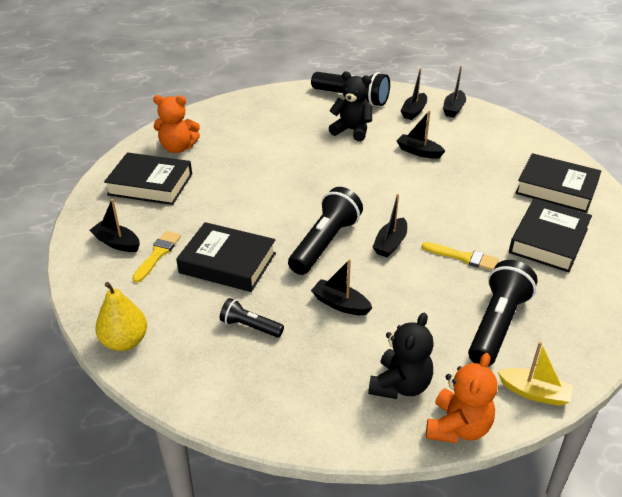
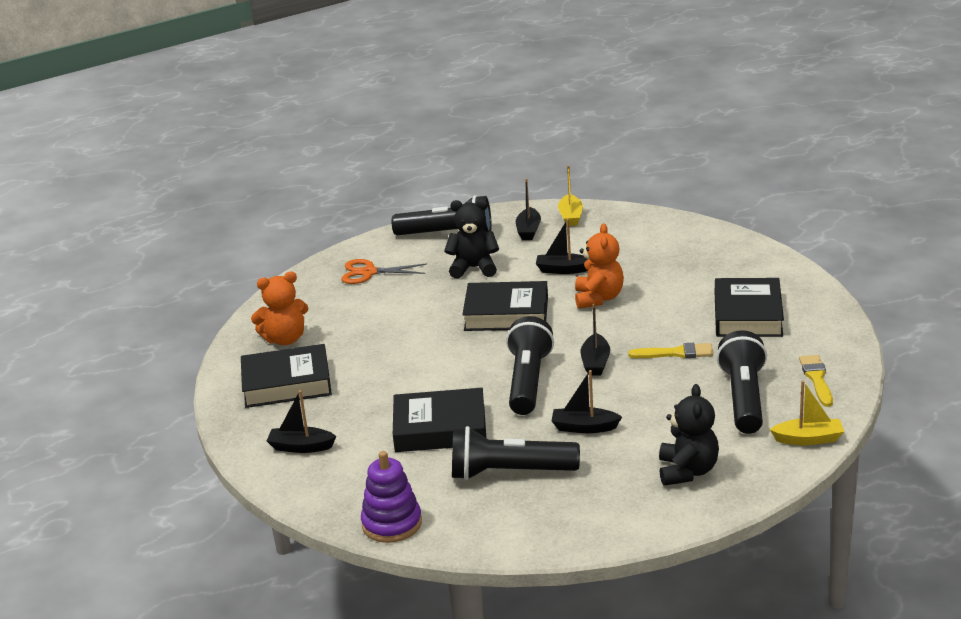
camera: 20 degrees left, 10 degrees down
yellow pear [95,282,147,351] -> purple stacking toy [361,451,422,543]
yellow brush [132,231,181,283] -> yellow brush moved to [799,355,833,407]
black flashlight [220,298,284,338] -> black flashlight [452,426,580,480], size x1.85
orange teddy bear [426,353,498,443] -> orange teddy bear moved to [575,223,624,309]
black boat [443,66,466,118] -> yellow boat [558,165,583,226]
black book [515,153,601,213] -> black book moved to [462,281,548,331]
none -> orange scissors [341,259,427,284]

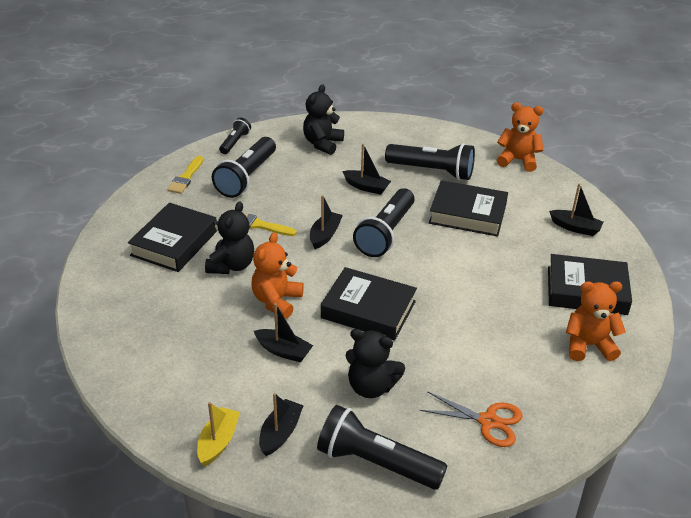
camera: 165 degrees left, 10 degrees up
purple stacking toy [361,451,422,543] -> orange teddy bear [497,102,543,172]
yellow boat [770,381,844,445] -> black flashlight [219,118,251,154]
none -> black teddy bear [205,201,254,274]

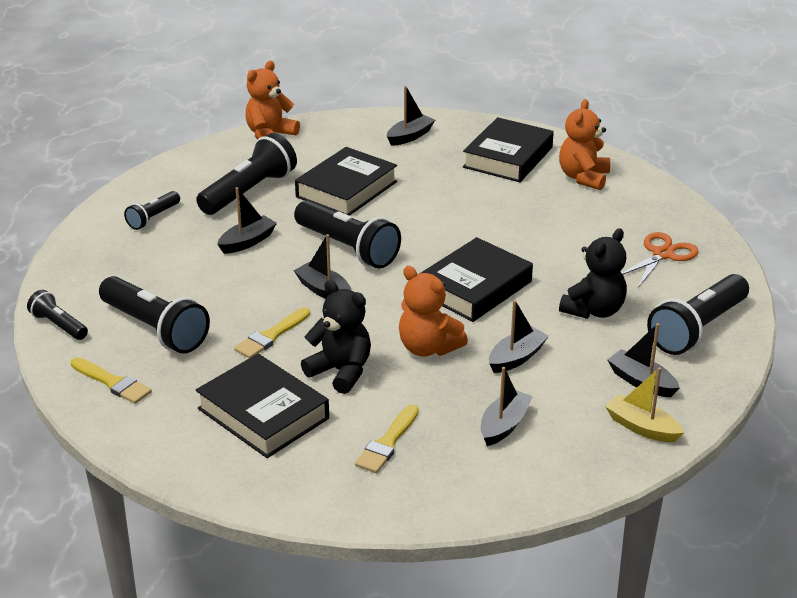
camera: 70 degrees left, 5 degrees down
black teddy bear [303,84,344,155] -> none
none -> black flashlight [124,191,180,230]
none -> yellow brush [355,404,419,473]
none -> black boat [481,367,533,446]

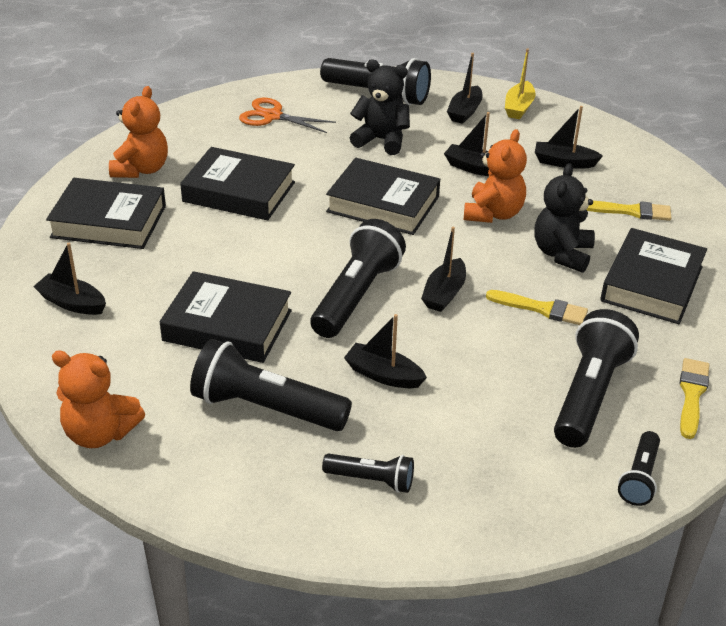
camera: 110 degrees left, 5 degrees up
orange teddy bear [559,99,610,190] -> orange teddy bear turned 75 degrees counterclockwise [109,86,168,178]
none -> black book [180,147,295,220]

